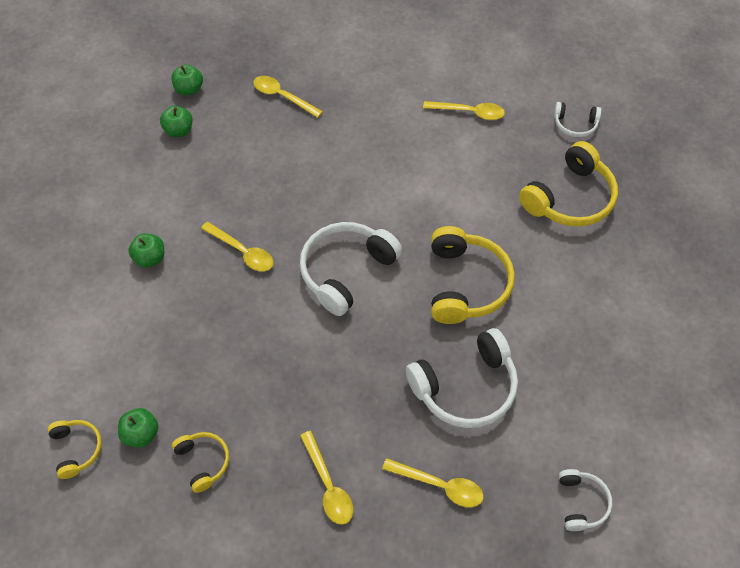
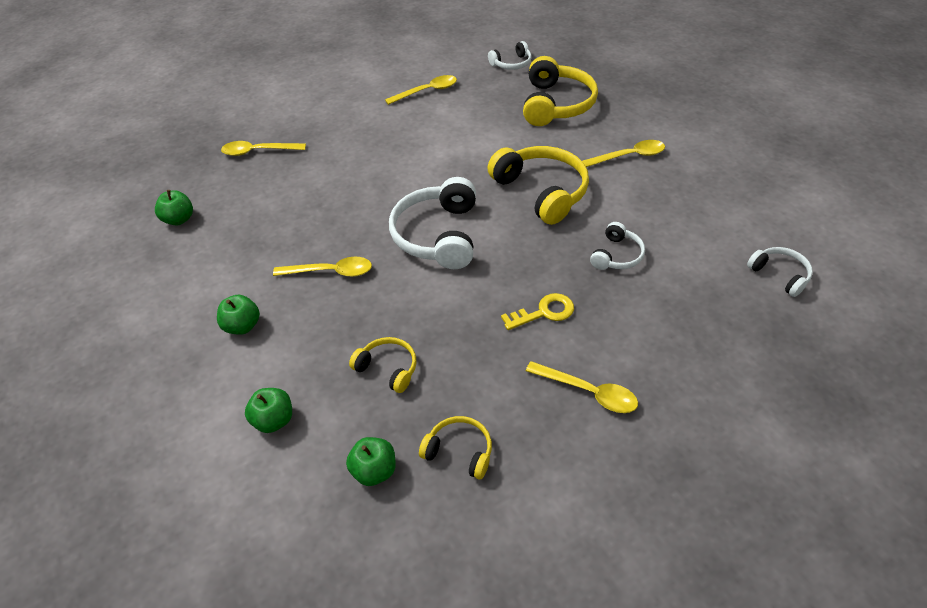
camera: 35 degrees left, 10 degrees down
yellow headphones [48,420,102,479] -> yellow headphones moved to [349,337,417,393]
green apple [171,64,203,95] -> green apple moved to [245,388,292,433]
yellow spoon [382,458,484,508] -> yellow spoon moved to [582,140,665,167]
white headphones [406,328,518,428] -> white headphones [590,222,645,270], size x0.53
none -> yellow key [501,293,574,330]

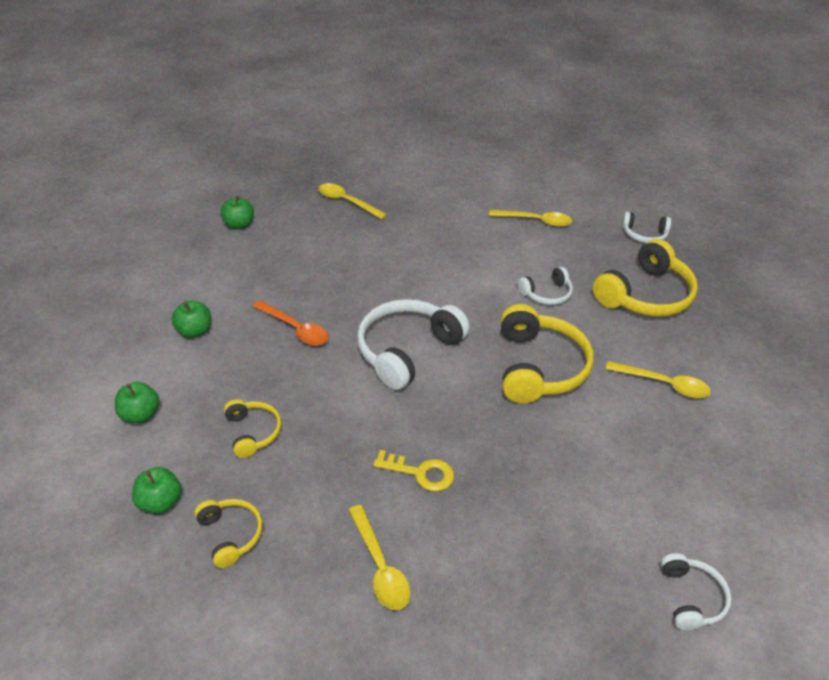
camera: 35 degrees right, 5 degrees down
yellow spoon [273,256,372,277] -> orange spoon [253,300,329,346]
white headphones [590,222,645,270] -> white headphones moved to [518,267,573,305]

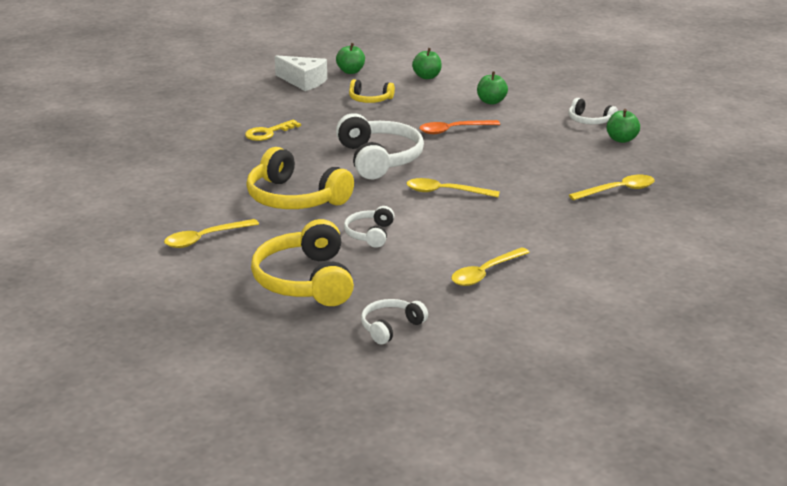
camera: 125 degrees right, 15 degrees down
yellow headphones [195,499,263,568] -> white cheese [275,55,327,91]
yellow spoon [349,505,411,610] -> yellow spoon moved to [407,178,500,197]
white headphones [661,553,731,630] -> white headphones moved to [568,98,618,124]

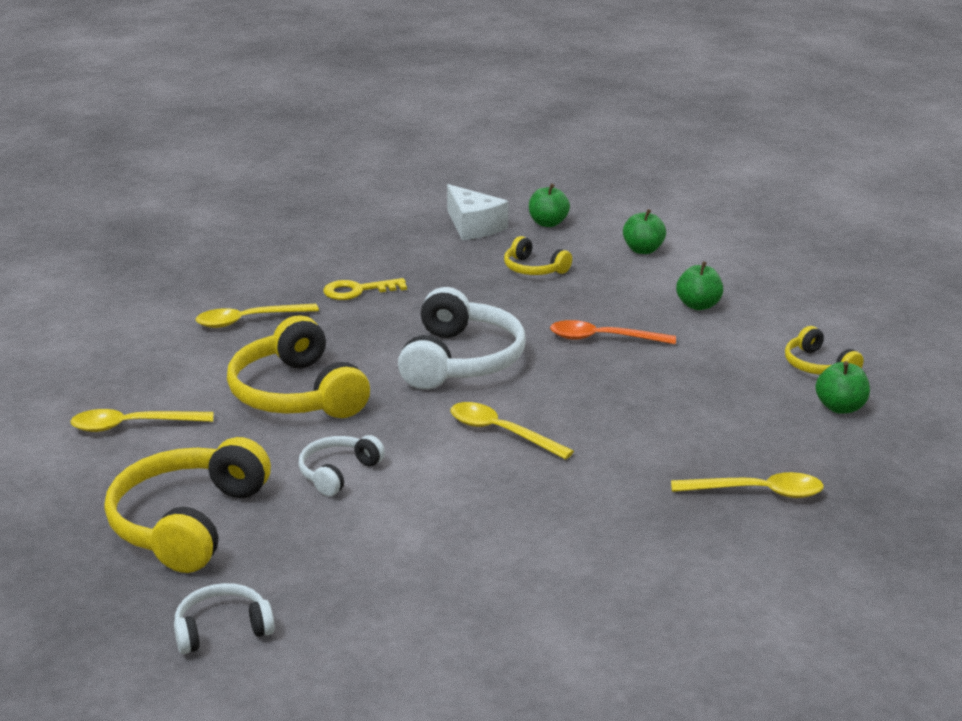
camera: 25 degrees right, 0 degrees up
yellow spoon [451,247,530,286] -> yellow spoon moved to [196,304,319,328]
white headphones [568,98,618,124] -> yellow headphones [785,326,864,375]

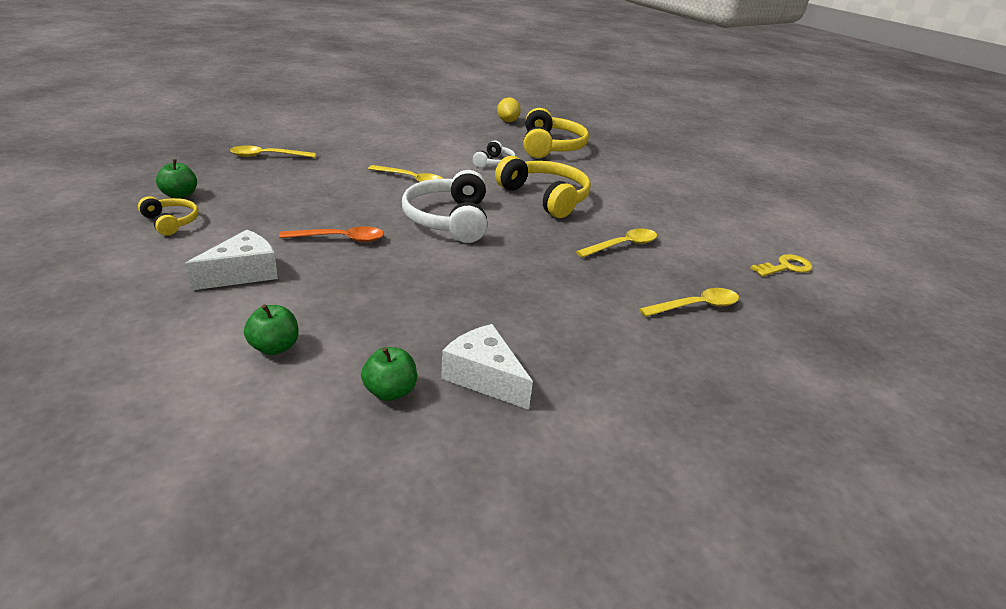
camera: 165 degrees right, 5 degrees up
yellow spoon [70,409,213,432] -> yellow spoon moved to [639,288,739,317]
white headphones [174,583,275,654] -> yellow lemon [497,97,521,122]
yellow key [323,278,407,300] -> yellow key moved to [750,254,812,277]
yellow headphones [504,236,572,275] -> none
green apple [676,261,723,310] -> white cheese [185,230,278,290]

